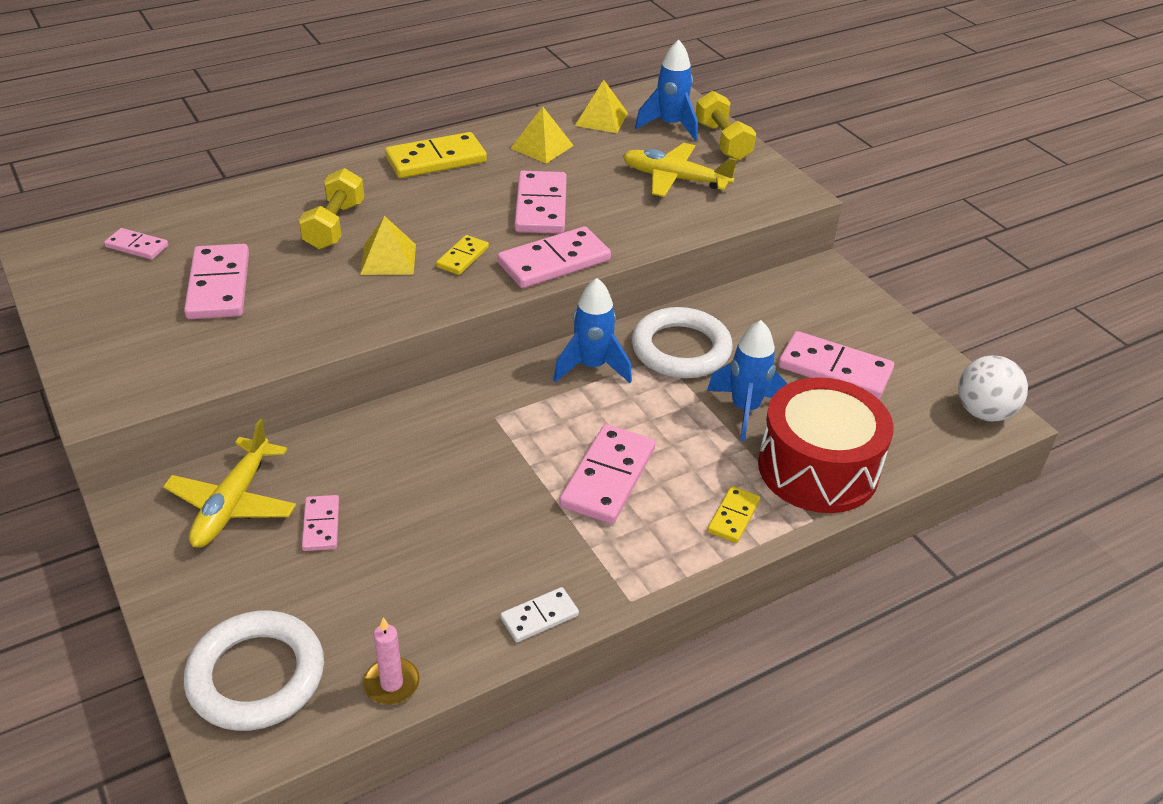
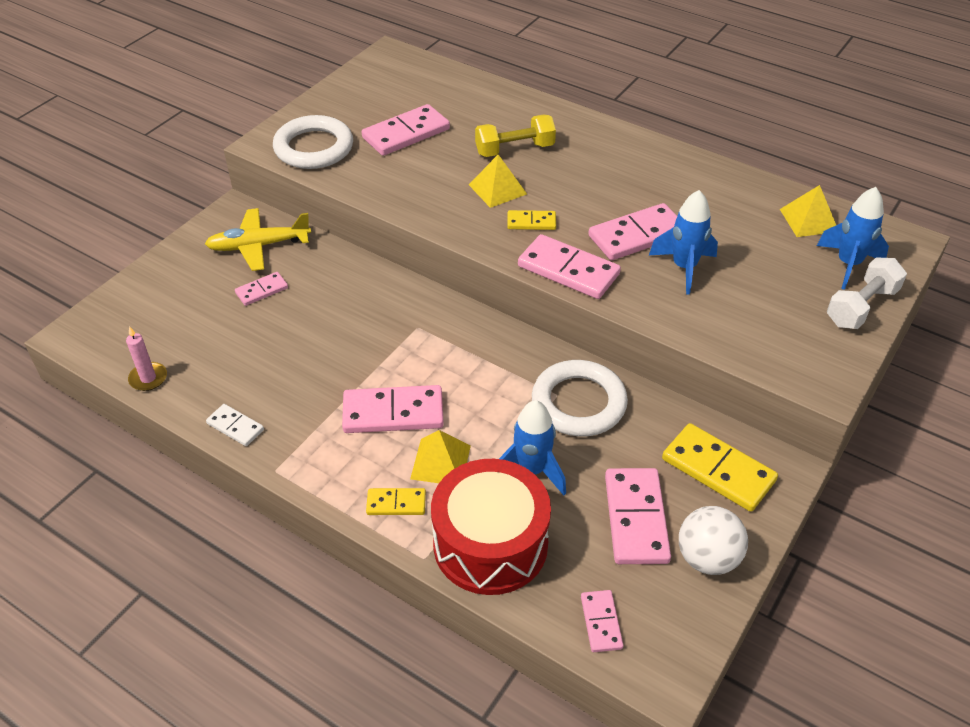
camera: 65 degrees right, 5 degrees up
pink domino [104,228,168,260] -> pink domino moved to [581,590,623,652]
white ring [184,611,324,731] -> white ring moved to [273,115,353,169]
yellow domino [385,132,487,178] -> yellow domino moved to [662,423,778,512]
yellow pyramid [510,106,574,163] -> yellow pyramid moved to [410,430,471,483]
blue rocket [553,278,632,383] -> blue rocket moved to [649,190,718,295]
yellow plane [623,143,737,197] -> none
yellow dumbbell [696,91,756,160] -> white dumbbell [827,257,907,329]
white ball [958,356,1028,422] -> white ball moved to [679,506,748,575]

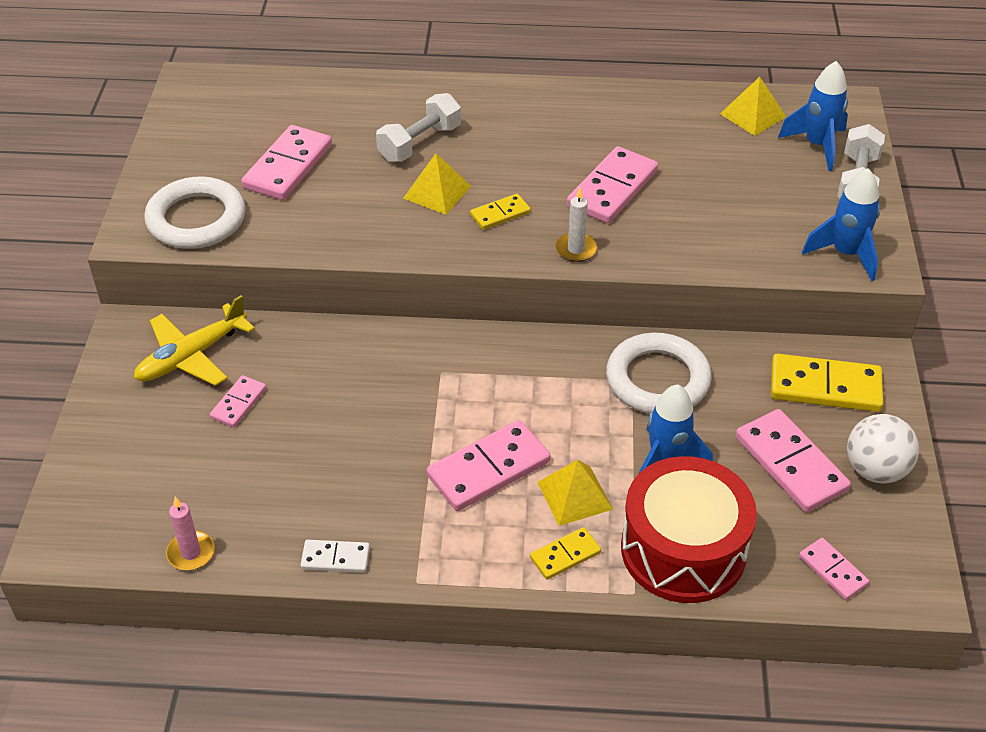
camera: 30 degrees left, 0 degrees up
yellow dumbbell [475,115,556,157] -> white dumbbell [376,93,461,162]
pink domino [518,234,621,299] -> white candle [555,187,597,262]
blue rocket [649,190,718,295] -> blue rocket moved to [802,168,880,281]

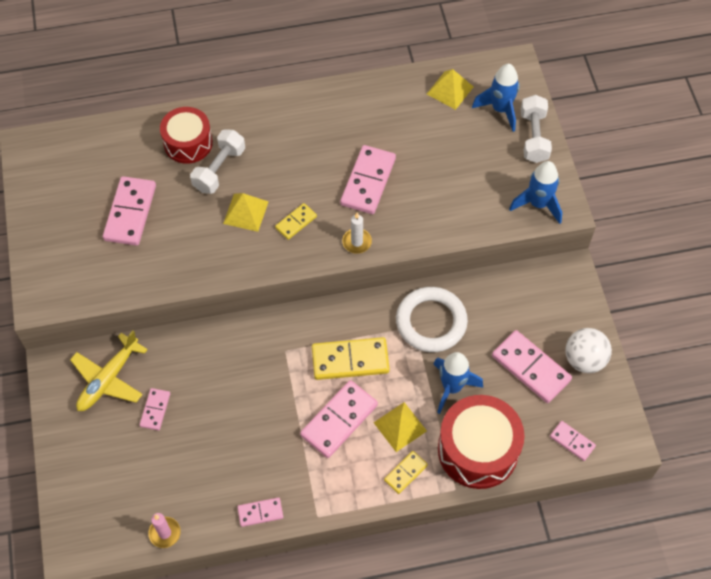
camera: 15 degrees left, 15 degrees up
white ring [144,176,246,249] -> none
white domino [301,540,370,573] -> pink domino [237,498,283,527]
yellow domino [771,354,883,412] -> yellow domino moved to [312,337,390,380]
none -> red drum [160,107,213,164]

